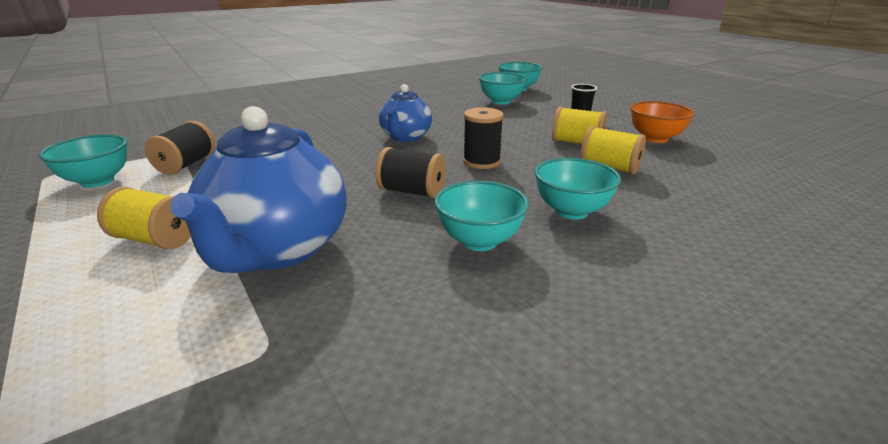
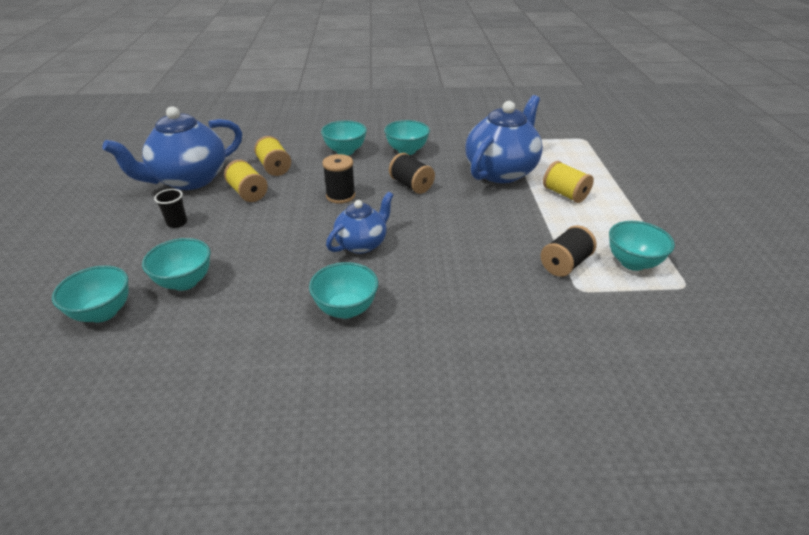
camera: 150 degrees left, 10 degrees up
orange bowl [630,101,695,143] -> blue teapot [102,106,242,190]
none -> turquoise bowl [309,262,378,319]

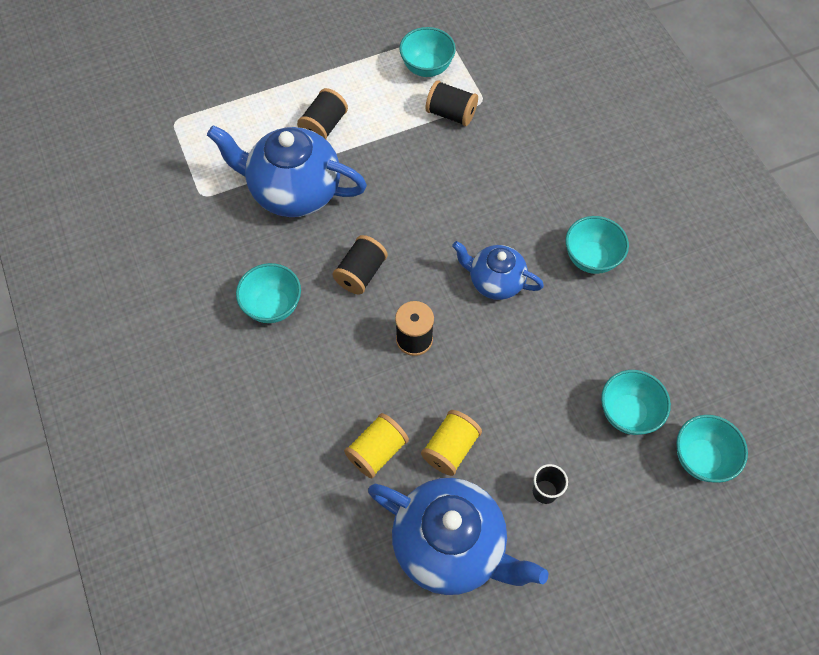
camera: 110 degrees left, 25 degrees up
turquoise bowl [321,120,367,155] -> none
yellow spool [543,161,594,203] -> black spool [297,88,348,139]

